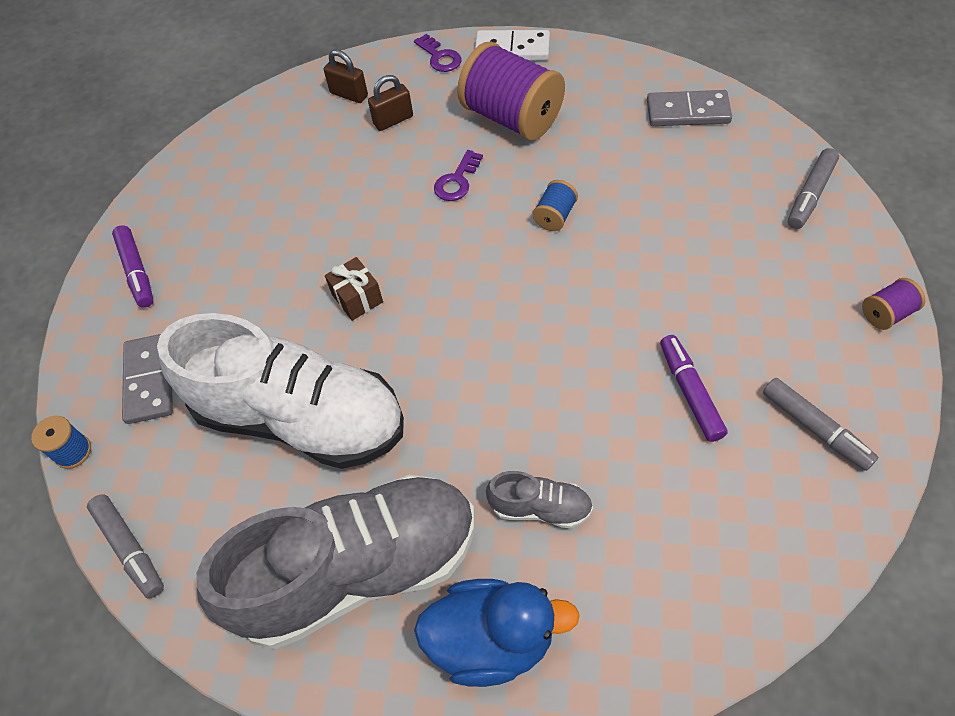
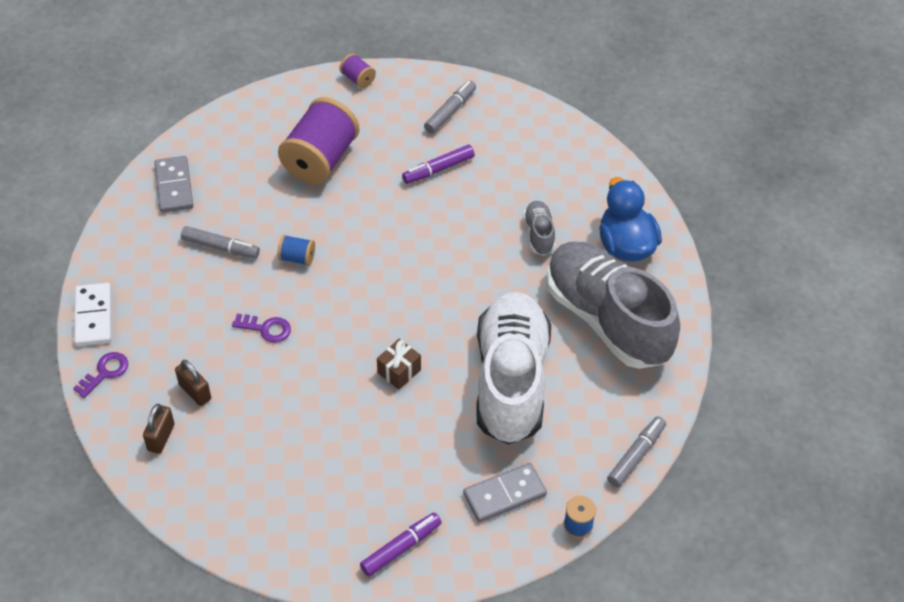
camera: 110 degrees left, 5 degrees down
purple spool [457,42,565,141] -> purple spool moved to [278,97,359,184]
grey marker [788,148,839,229] -> grey marker moved to [181,226,260,259]

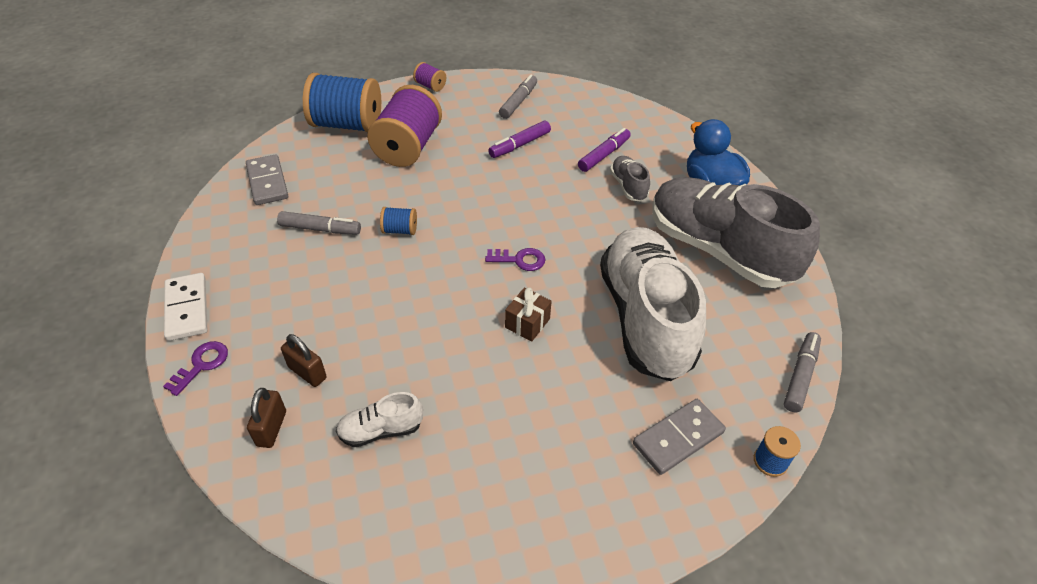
camera: 10 degrees left, 5 degrees down
purple key [232,314,291,343] -> purple key moved to [485,248,546,271]
purple marker [360,513,442,577] -> purple marker moved to [578,128,631,172]
none -> blue spool [303,73,381,132]
none -> white shoe [336,392,423,447]

